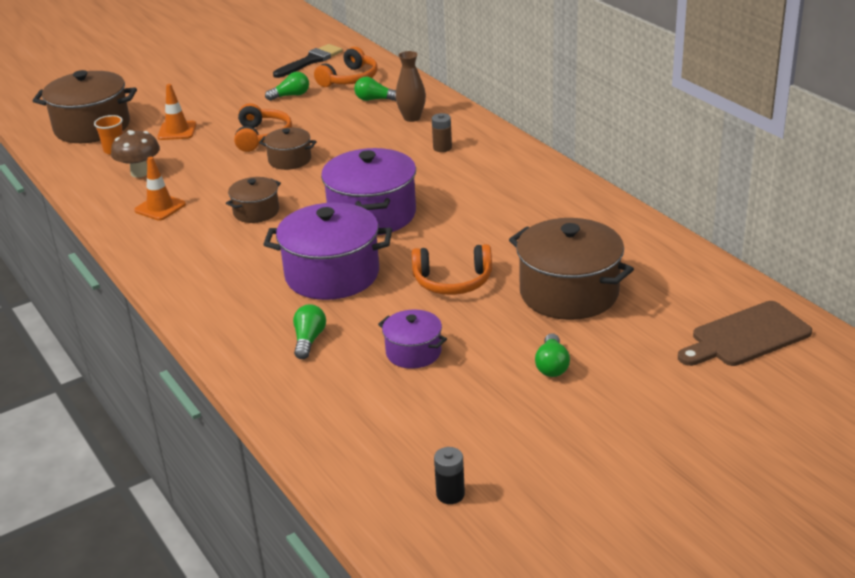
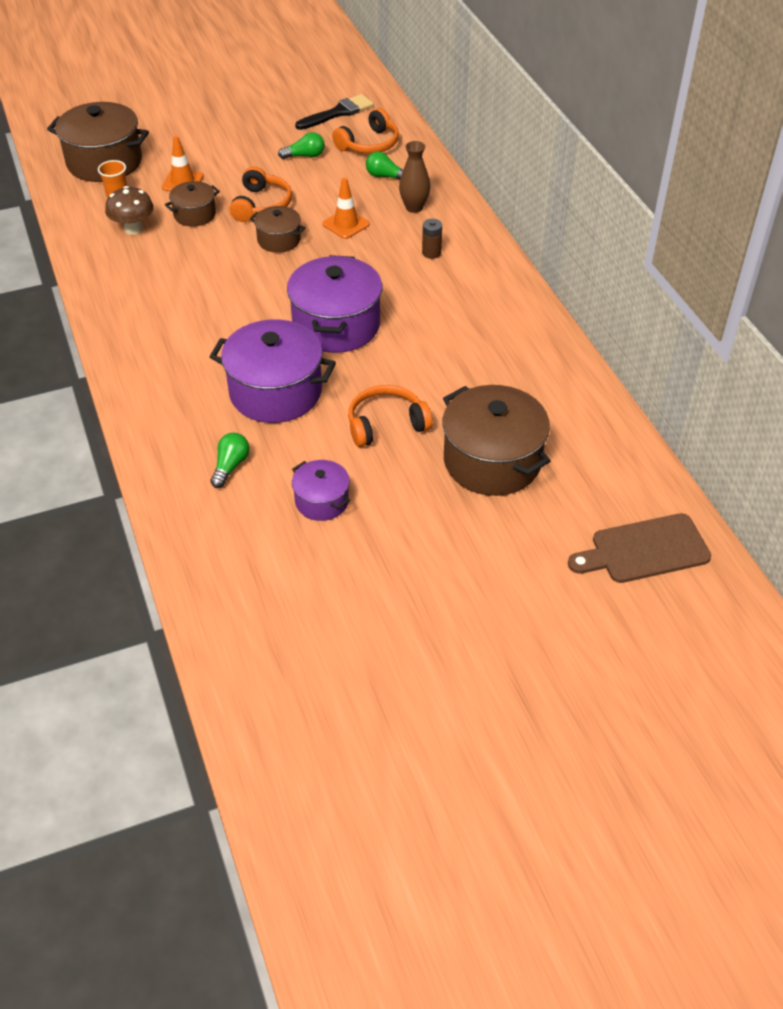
camera: 10 degrees right, 15 degrees up
orange traffic cone [134,157,186,221] -> orange traffic cone moved to [323,178,370,239]
brown pot [226,177,281,223] -> brown pot moved to [165,181,220,227]
orange headphones [412,244,492,295] -> orange headphones turned 150 degrees clockwise [348,385,433,447]
black battery [434,447,465,504] -> none
green light bulb [535,333,570,377] -> none

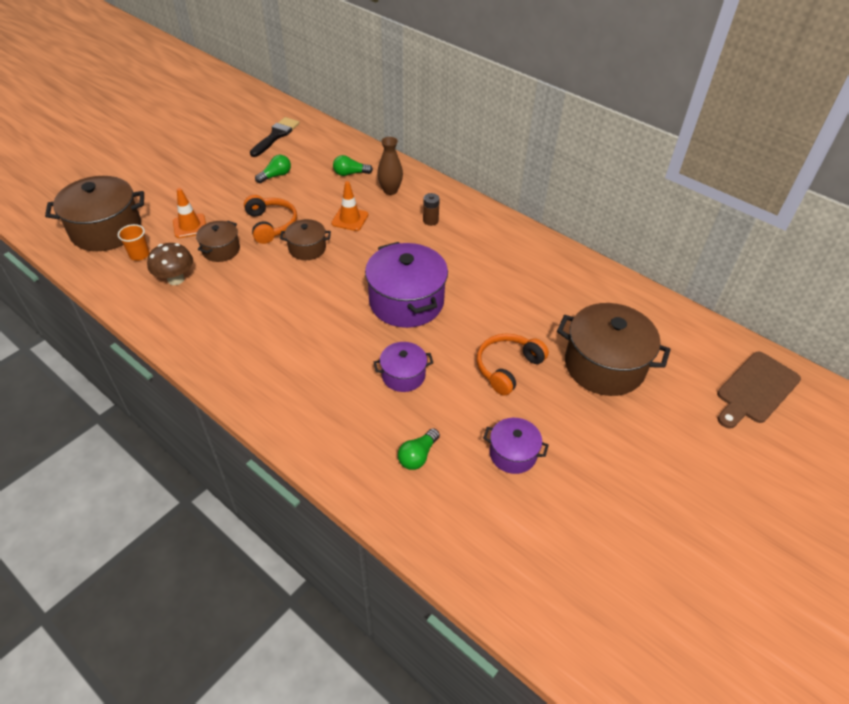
camera: 30 degrees left, 0 degrees up
purple pot [209,319,336,423] -> purple pot [374,342,433,392], size x0.53
green light bulb [211,433,249,488] -> green light bulb turned 135 degrees counterclockwise [398,428,440,470]
orange headphones [332,108,399,154] -> none

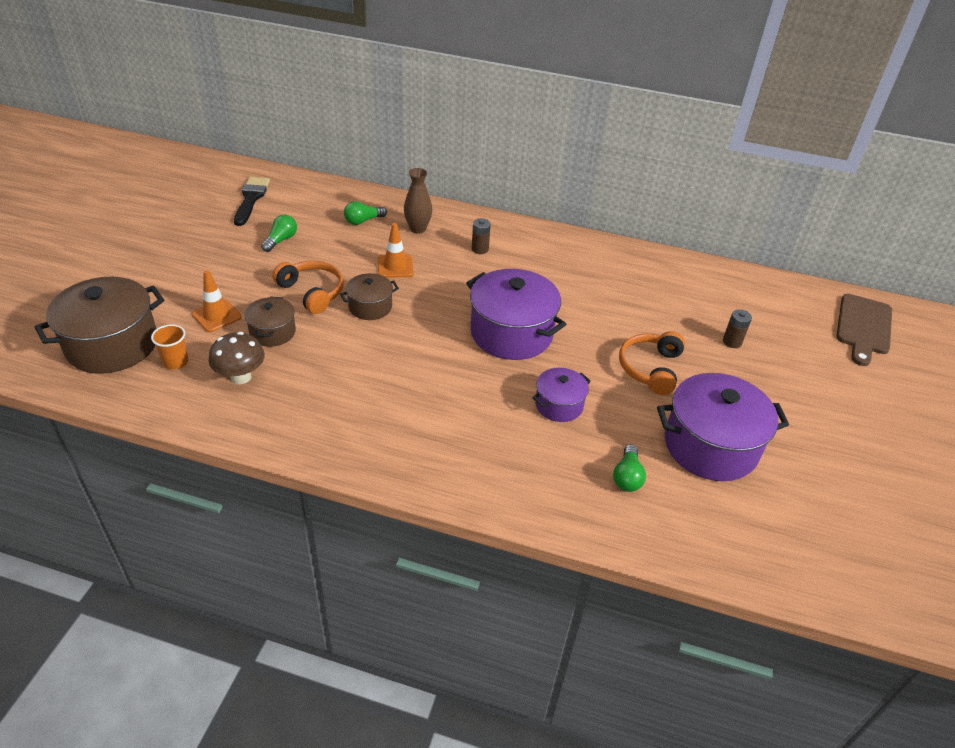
camera: 25 degrees left, 5 degrees down
purple pot [483,418,549,474] -> purple pot [657,373,789,481], size x1.87
brown pot [557,303,671,396] -> brown battery [723,309,752,348]

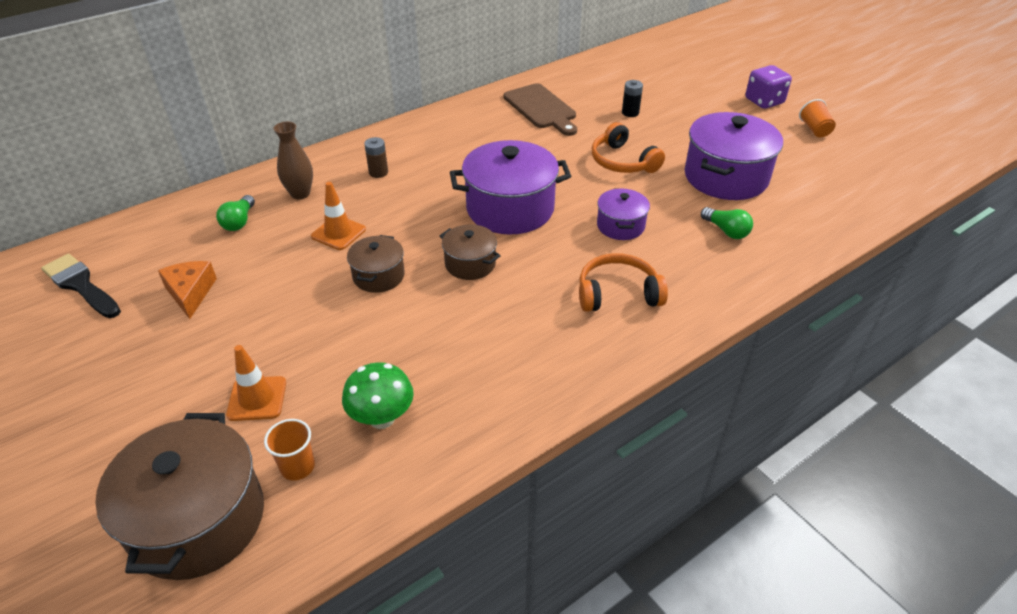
camera: 50 degrees left, 0 degrees up
brown mushroom [209,332,265,384] -> green mushroom [342,362,414,429]
brown pot [244,297,296,347] -> brown pot moved to [440,224,501,280]
green light bulb [261,215,297,252] -> orange cheese [158,261,217,319]
orange headphones [272,261,344,314] -> orange headphones moved to [579,253,668,312]
brown battery [723,309,752,348] -> black battery [622,80,643,117]
brown cutting board [836,294,892,366] -> brown cutting board moved to [504,83,577,136]
none -> purple dice [745,65,792,109]
none -> orange cup [799,99,836,137]

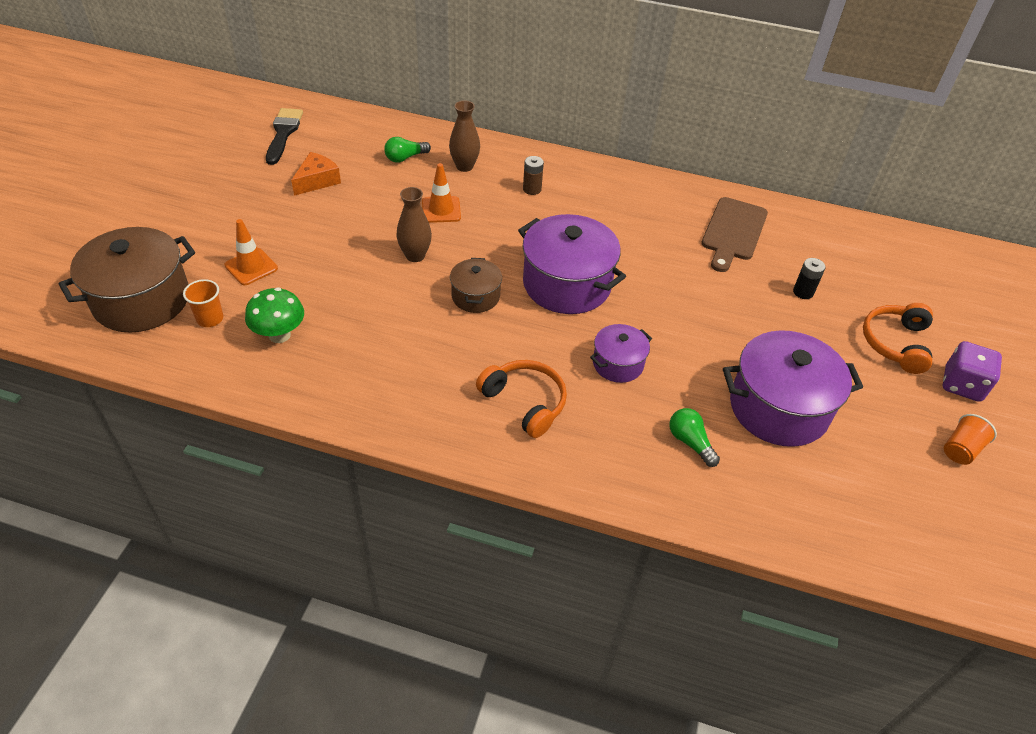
camera: 50 degrees right, 5 degrees up
brown pot [347,235,405,293] -> brown vase [396,187,432,262]
orange headphones [592,122,665,173] -> orange headphones moved to [863,303,933,374]
green light bulb [701,207,753,239] -> green light bulb turned 135 degrees clockwise [670,408,720,467]

